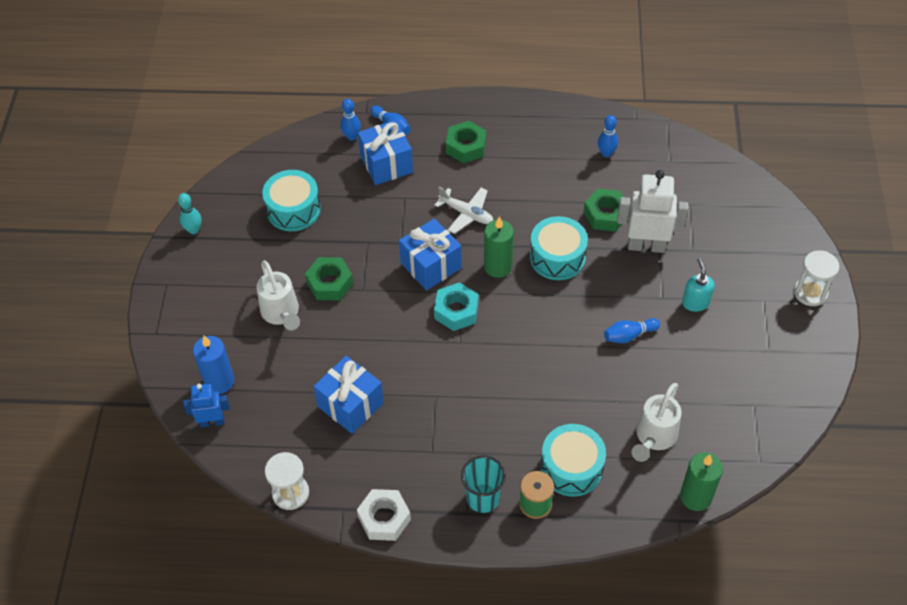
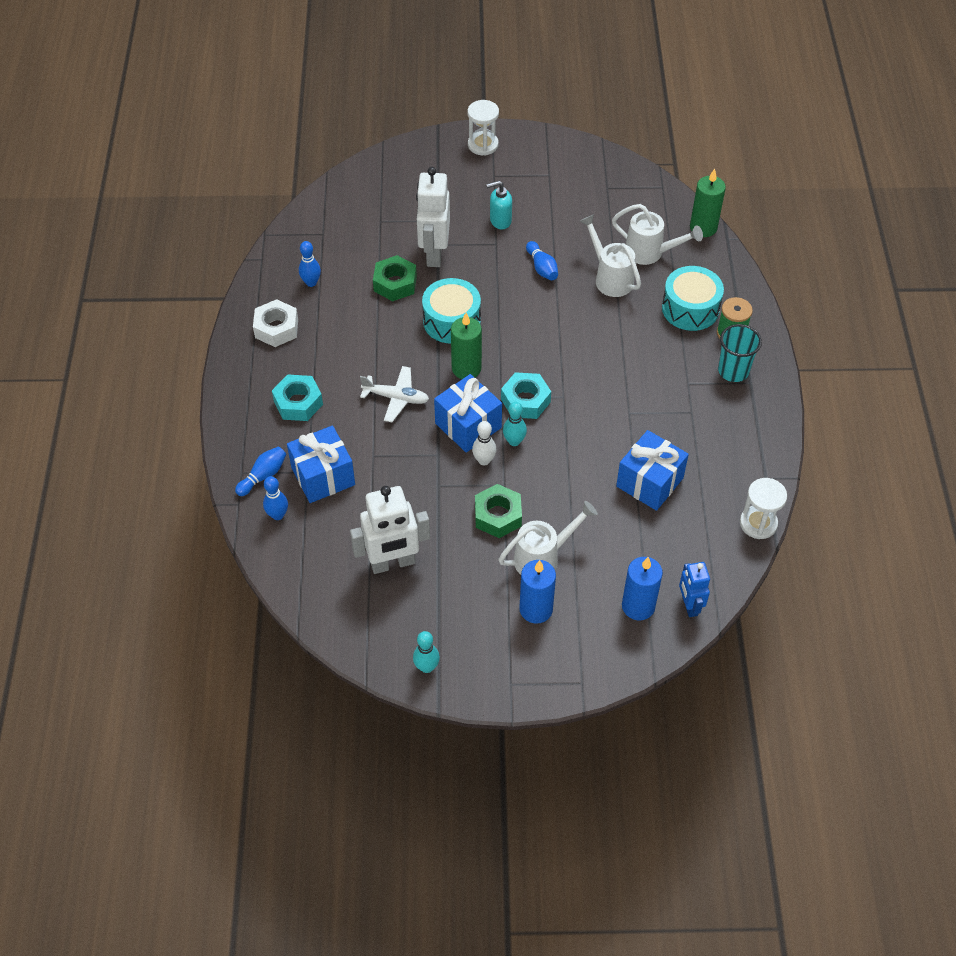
camera: 95 degrees left, 0 degrees up
turquoise drum [262,170,321,231] -> white robot [350,486,430,574]
white nut [357,489,411,541] -> white nut moved to [253,299,298,347]
white plane [434,187,493,234] -> white plane turned 75 degrees clockwise [360,366,429,422]
green nut [446,121,486,163] -> turquoise nut [272,374,323,421]
none -> white bowling pin [472,421,496,465]
none -> turquoise bowling pin [503,402,527,446]
none -> blue candle [519,560,556,624]
none -> white watering can [580,214,641,297]

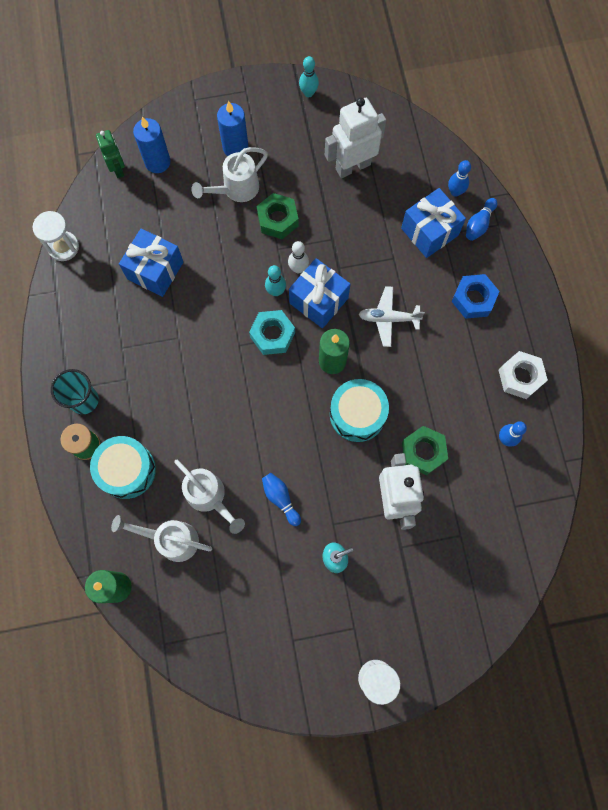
camera: 170 degrees right, 20 degrees up
turquoise nut [272,374,323,421] -> blue nut [451,274,500,319]
blue robot [679,562,710,617] -> green robot [96,130,125,178]

